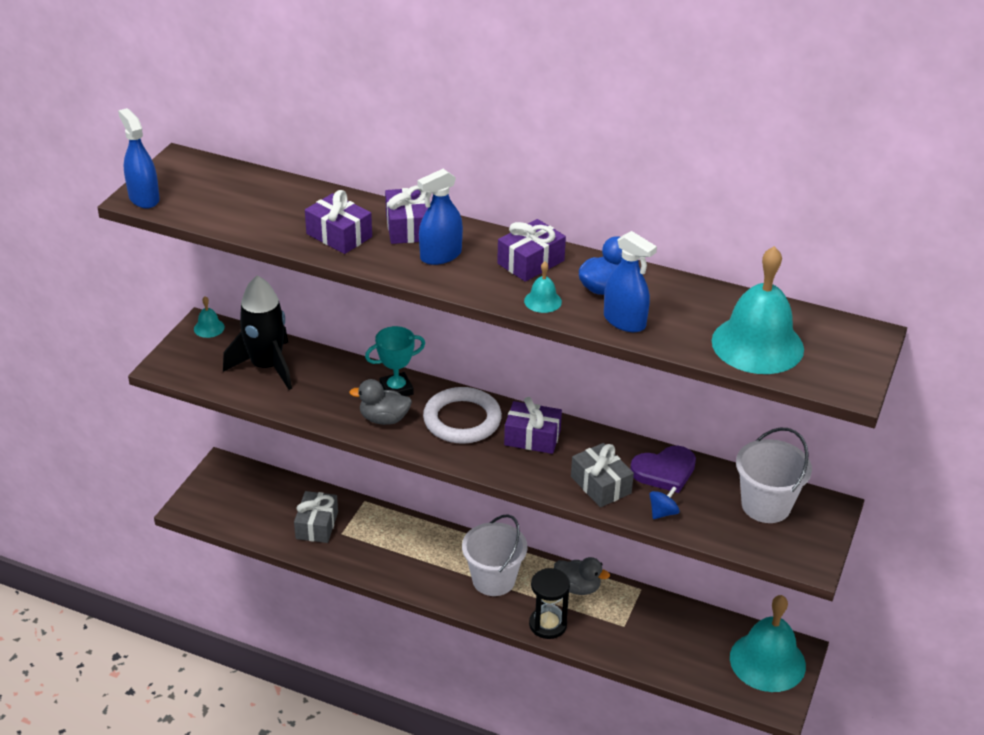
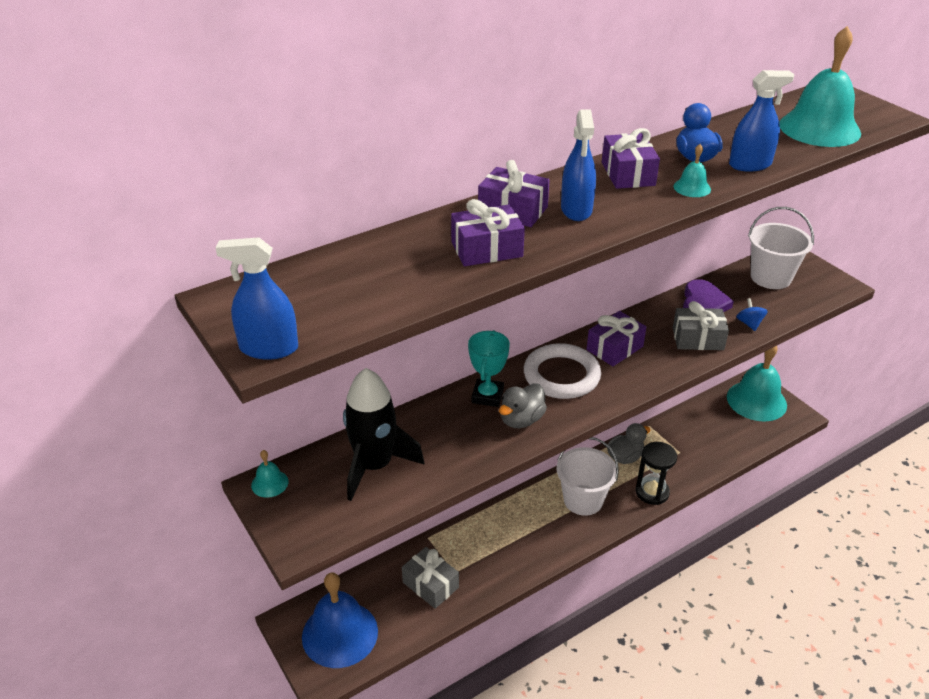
camera: 55 degrees left, 0 degrees up
none -> blue bell [302,572,378,668]

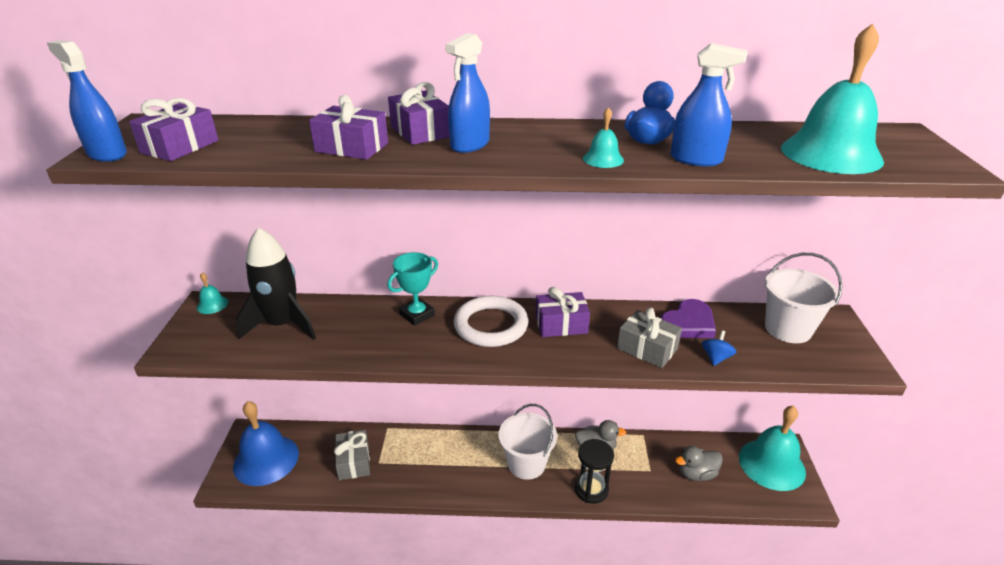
camera: 35 degrees right, 5 degrees down
grey duck [499,383,547,428] -> grey duck moved to [675,446,723,481]
purple gift [602,128,660,189] -> purple gift moved to [129,98,218,161]

